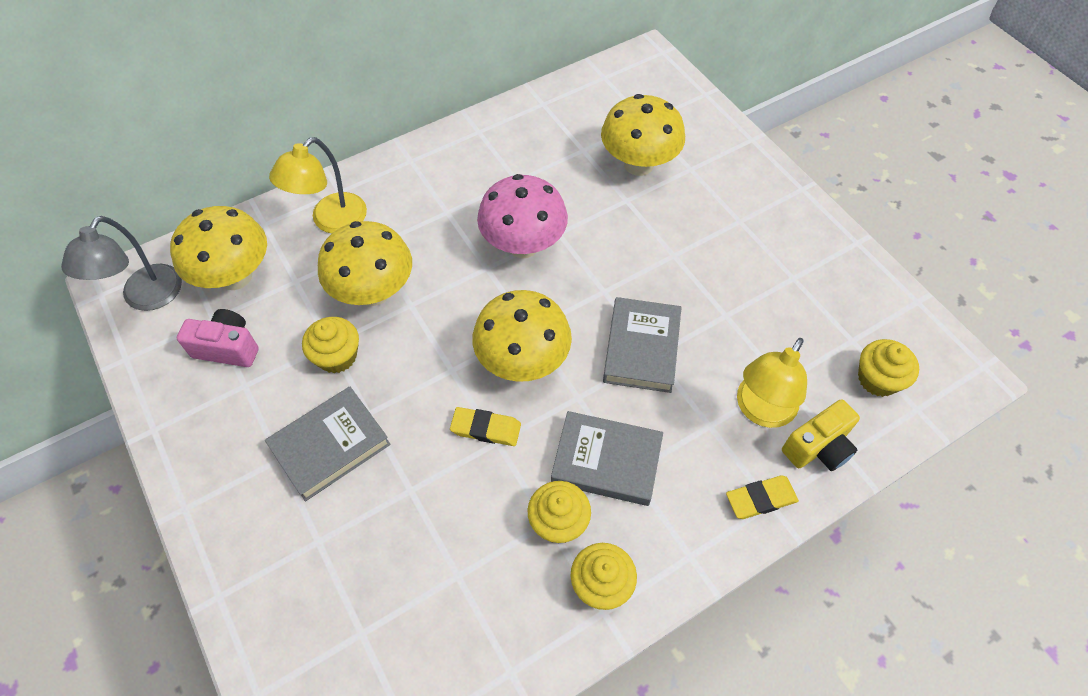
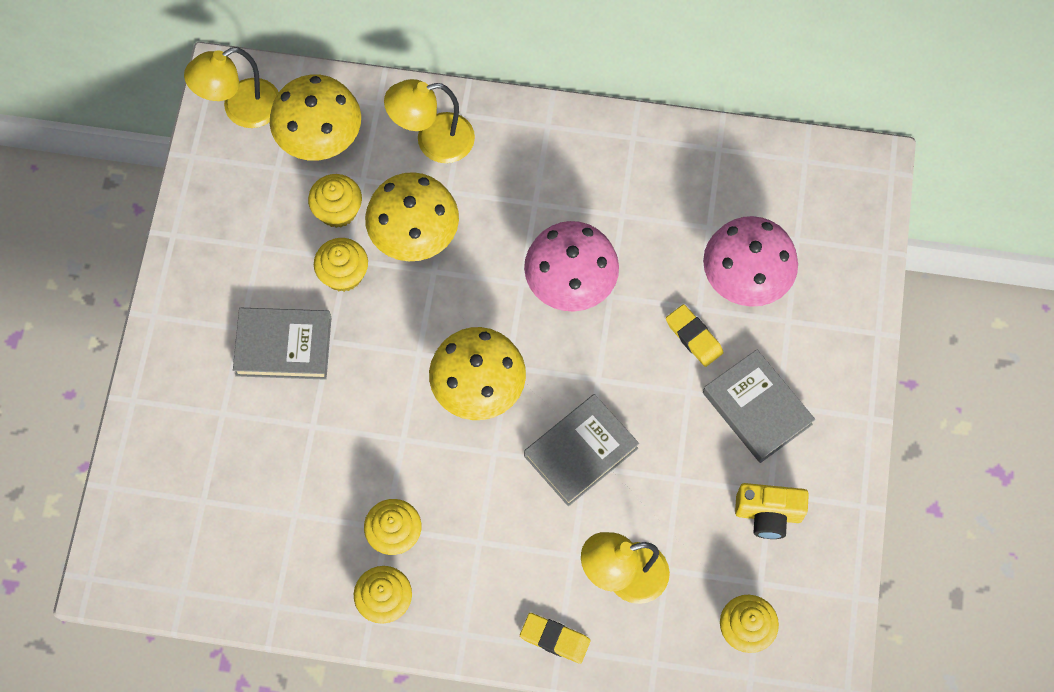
camera: 40 degrees right, 10 degrees up
grey lamp [61,216,182,311] -> yellow lamp [184,47,279,128]
pink camera [177,309,259,367] -> none
yellow eraser [450,407,521,446] -> yellow eraser moved to [666,304,724,367]
grey book [551,411,663,506] -> grey book moved to [703,350,815,463]
yellow mushroom [601,94,685,176] -> pink mushroom [703,216,798,307]
yellow camera [782,399,860,471] -> yellow camera moved to [735,483,809,539]
none -> yellow cupcake [308,174,362,228]

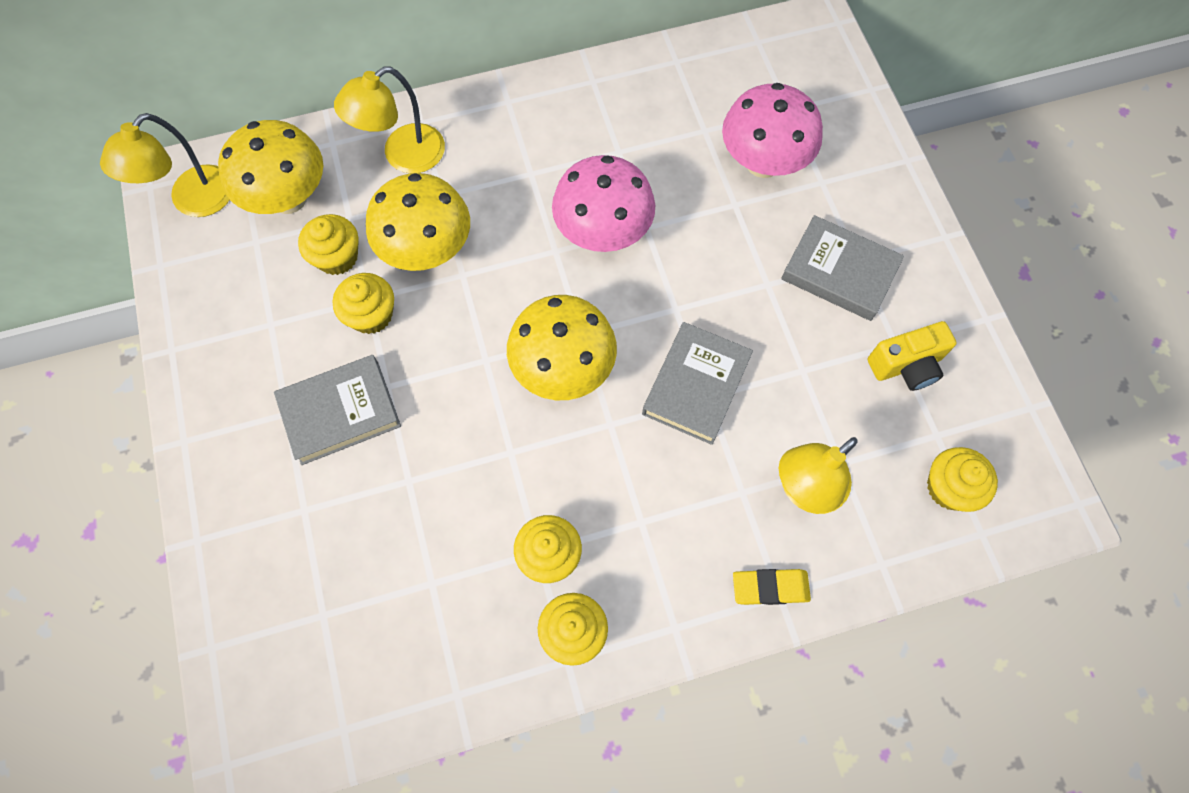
camera: 25 degrees left, 0 degrees up
yellow eraser [666,304,724,367] -> none

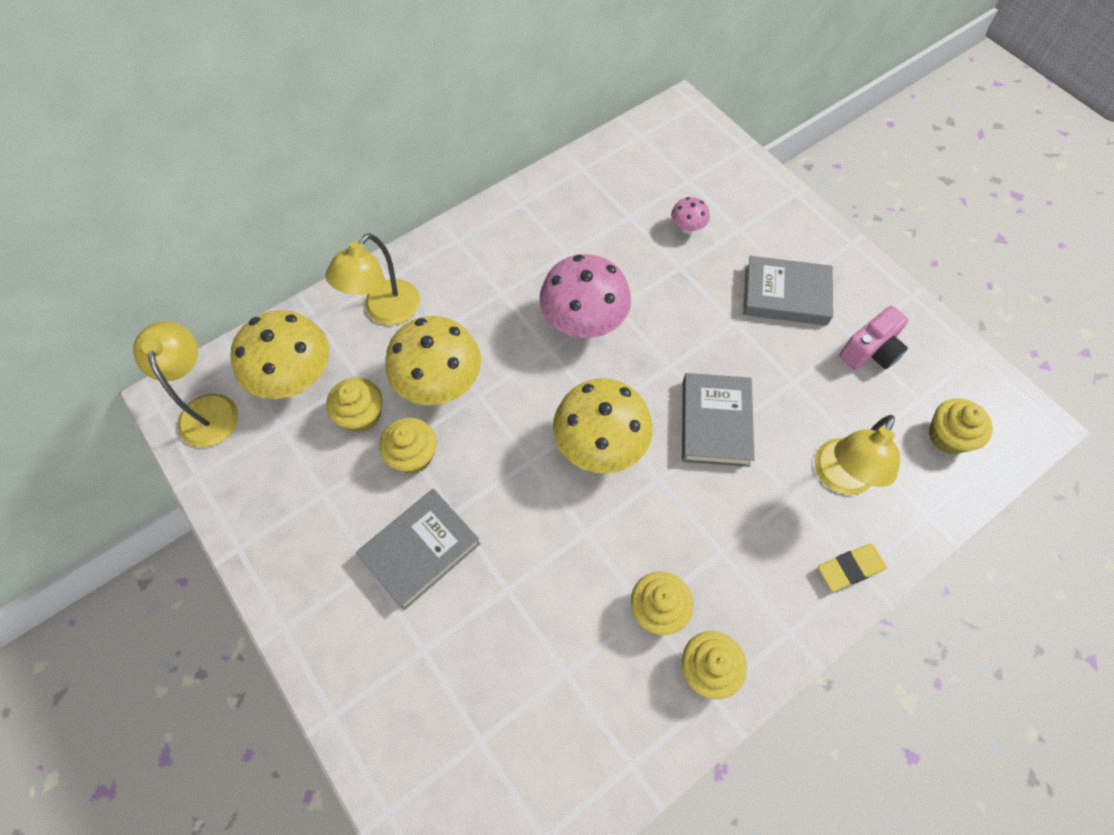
camera: 20 degrees left, 5 degrees down
yellow lamp [100,113,230,217] -> yellow lamp turned 150 degrees clockwise [133,321,238,447]
pink mushroom [722,83,823,178] -> pink mushroom [671,197,710,234], size x0.46
yellow camera [868,321,956,391] -> pink camera [839,306,909,370]

